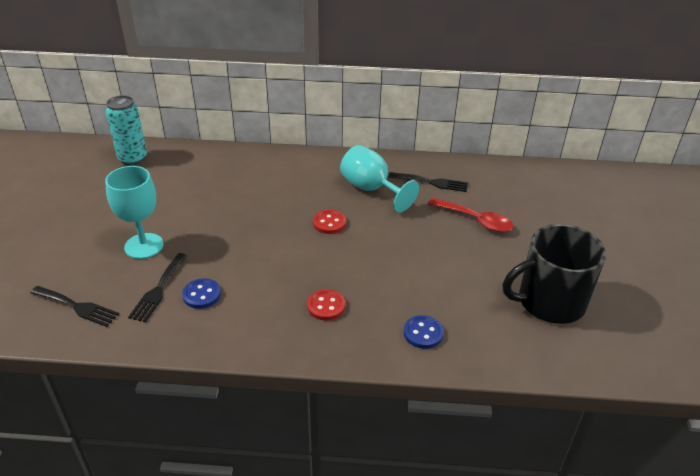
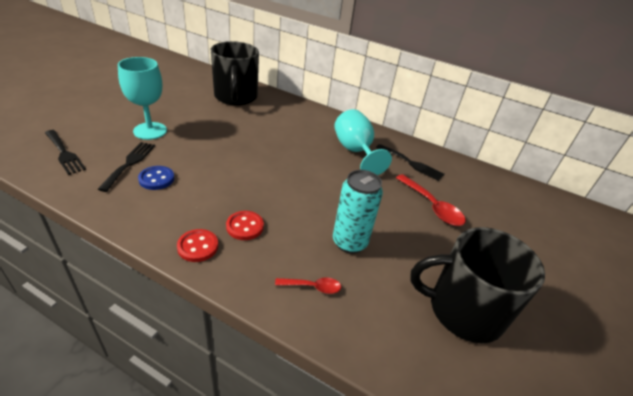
camera: 20 degrees right, 0 degrees up
turquoise can [106,95,147,165] -> turquoise can moved to [333,170,383,254]
black fork [128,253,187,322] -> black fork turned 150 degrees clockwise [98,142,155,192]
red button [313,210,346,234] -> red button moved to [177,229,218,262]
blue button [404,315,444,349] -> red spoon [275,277,341,294]
none -> black mug [211,41,259,106]

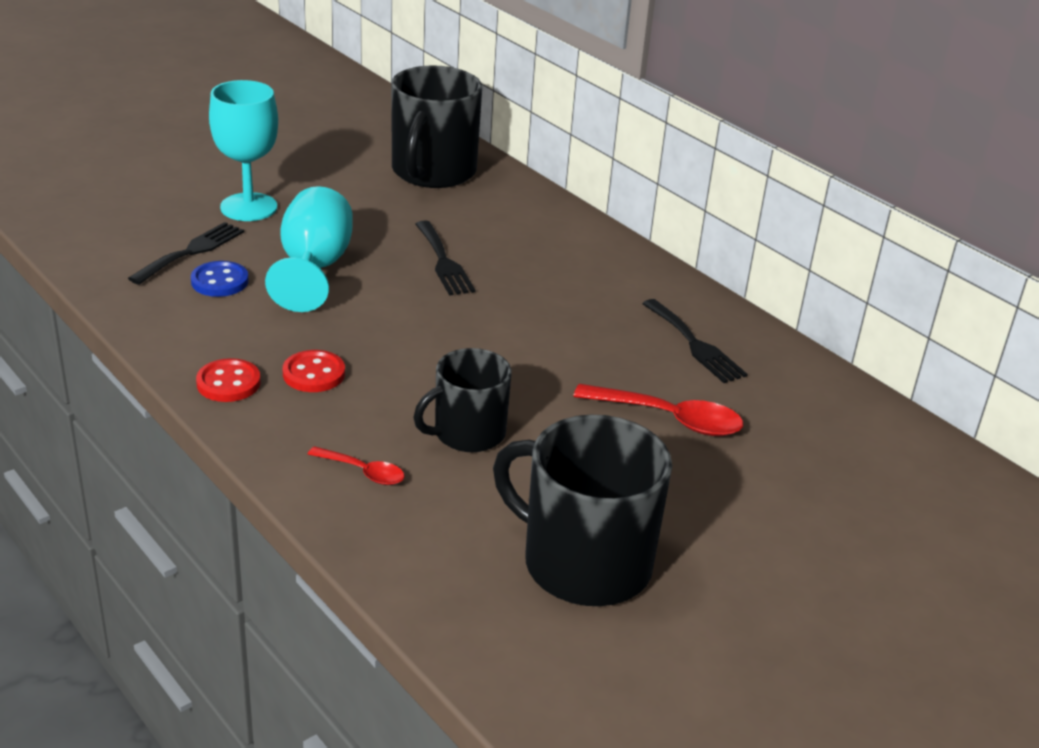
camera: 25 degrees right, 5 degrees down
black fork [45,130,86,175] -> black fork moved to [415,220,475,296]
turquoise can [333,170,383,254] -> black mug [413,348,512,452]
turquoise goblet [334,109,392,175] -> turquoise goblet moved to [265,186,353,312]
red spoon [396,174,466,226] -> red spoon turned 60 degrees counterclockwise [573,384,743,436]

